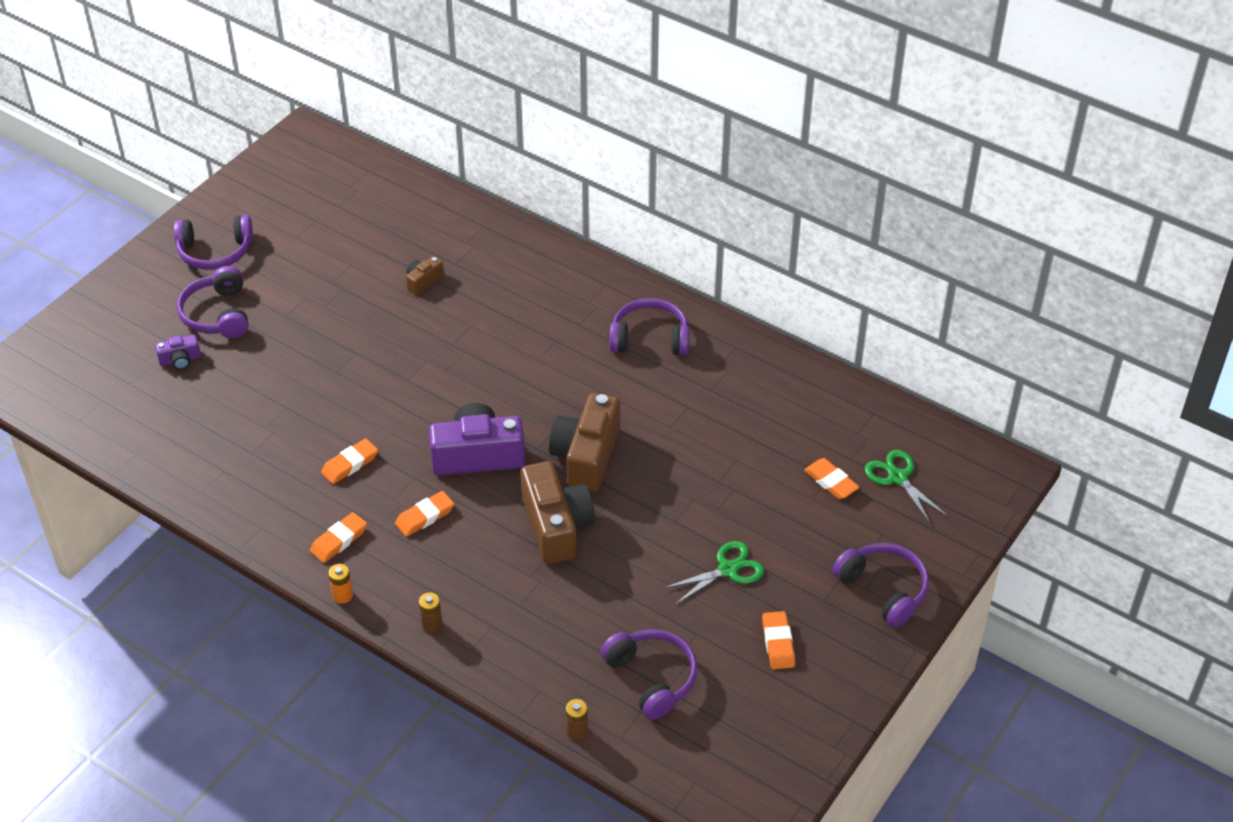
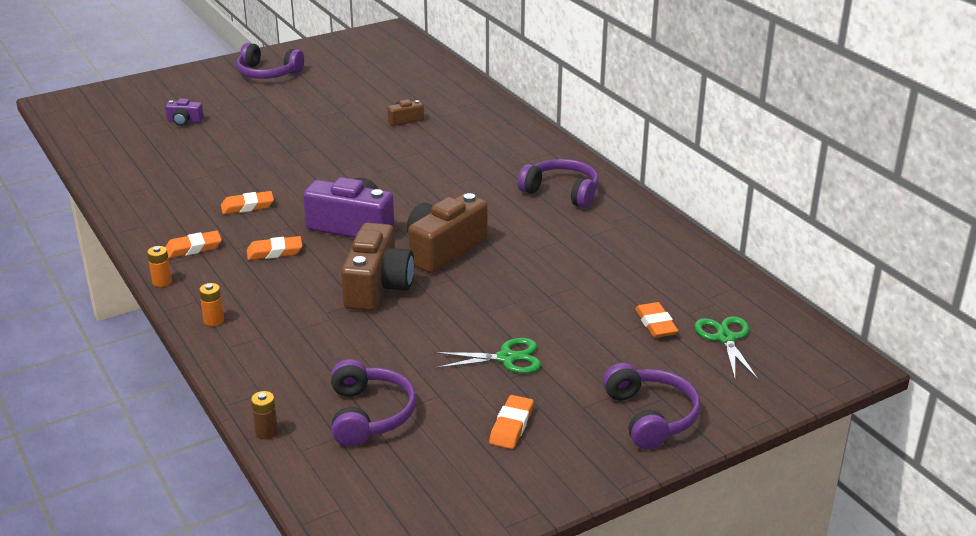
camera: 25 degrees right, 15 degrees down
purple headphones [177,266,249,338] -> none
brown battery [419,592,442,632] -> orange battery [199,283,224,326]

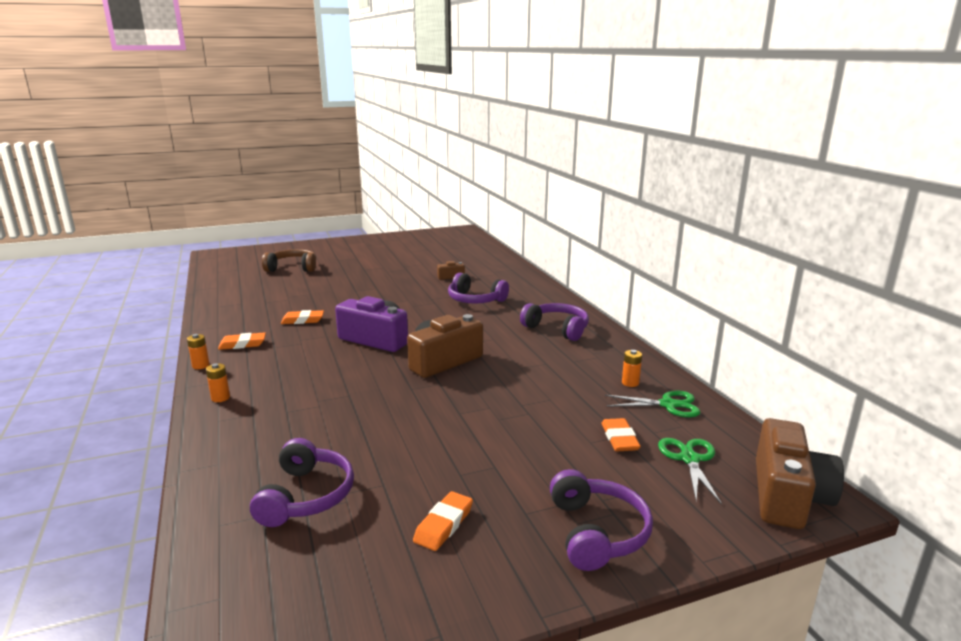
camera: 10 degrees right, 10 degrees down
purple camera [165,99,204,126] -> brown headphones [262,249,316,272]
purple headphones [236,43,304,79] -> purple headphones moved to [448,273,509,304]
orange eraser [247,236,302,260] -> none
brown battery [251,391,278,439] -> none
brown camera [341,223,414,311] -> brown camera moved to [756,418,844,529]
green scissors [434,338,541,374] -> green scissors moved to [605,390,701,417]
none -> orange battery [622,350,642,387]

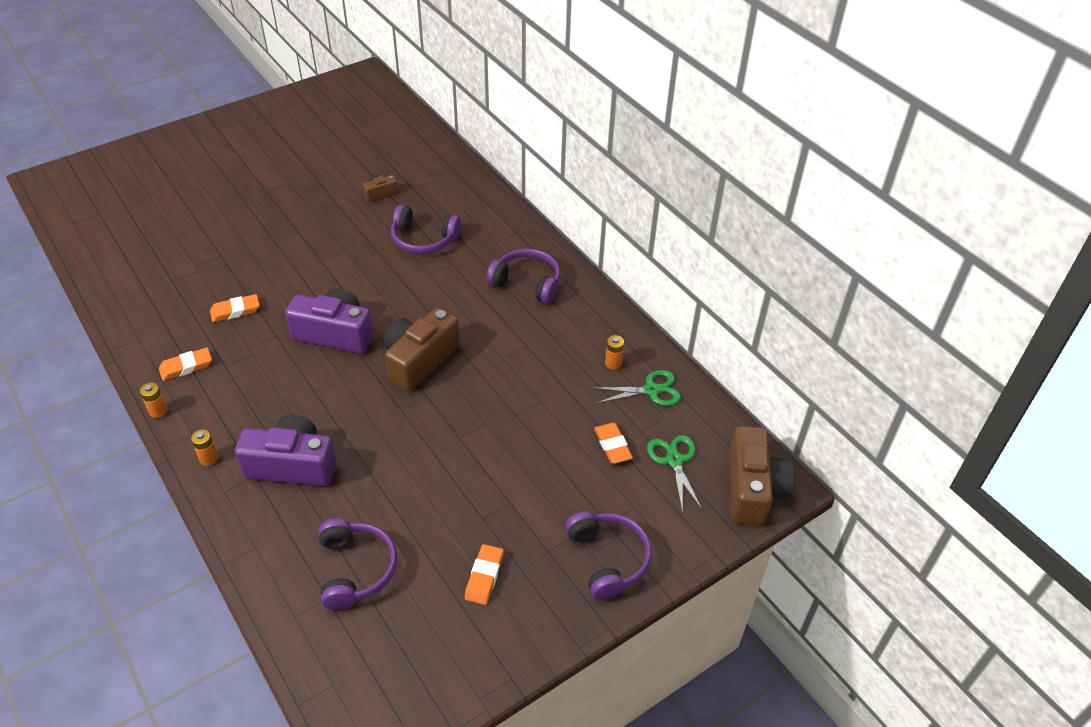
camera: 15 degrees left, 25 degrees up
brown headphones [262,249,316,272] -> none
none -> purple camera [235,415,336,486]

